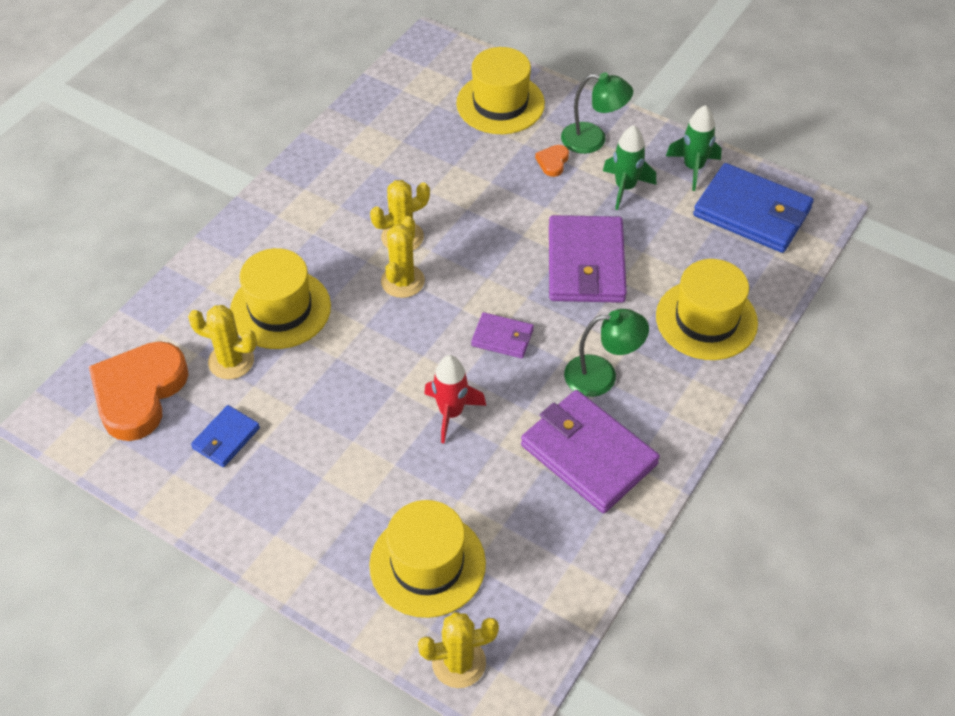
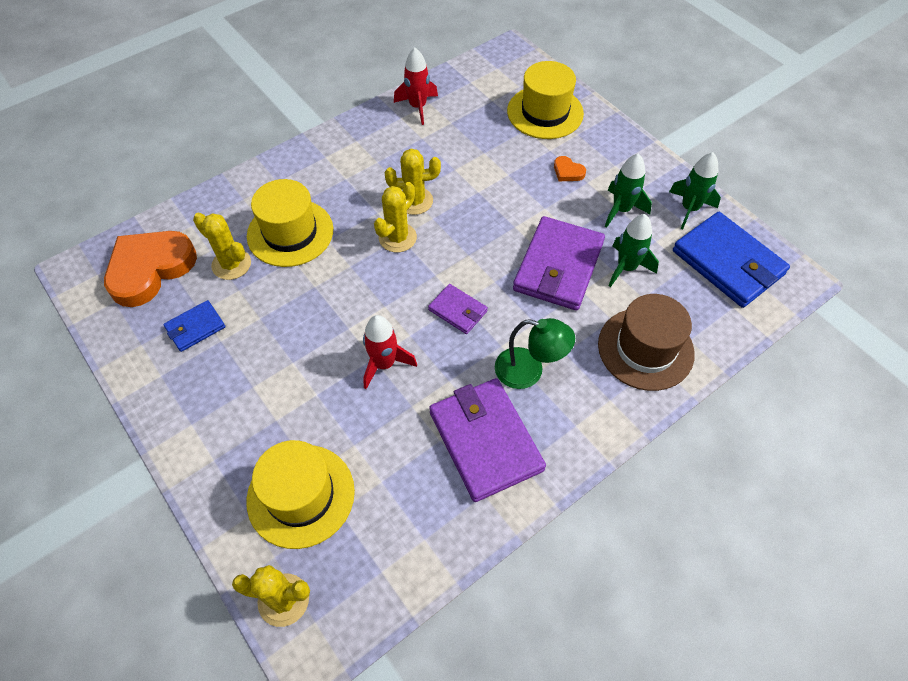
camera: 20 degrees right, 5 degrees up
orange heart [535,145,569,177] -> orange heart turned 90 degrees counterclockwise [554,156,586,181]
green lamp [561,73,633,154] -> none
yellow hat [656,259,758,360] -> brown hat [598,294,695,391]
none -> red rocket [394,48,438,125]
none -> green rocket [608,214,659,287]

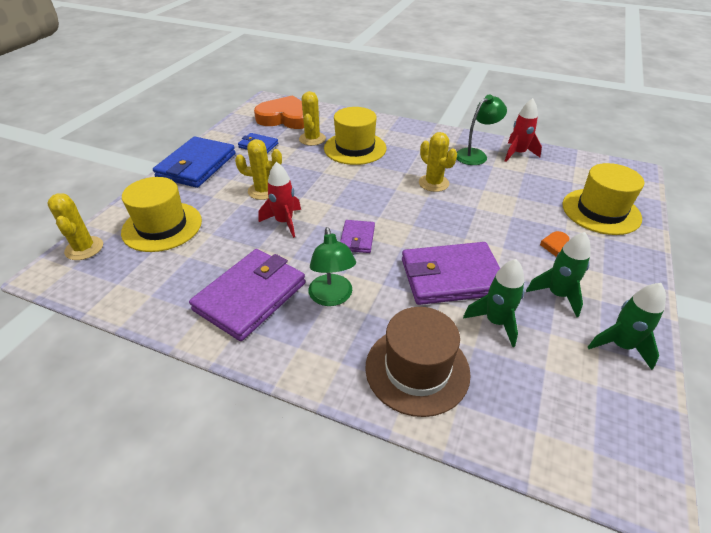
camera: 60 degrees right, 15 degrees down
yellow cactus [374,182,417,252] -> yellow cactus moved to [235,139,282,200]
blue wallet [673,212,790,308] -> blue wallet moved to [153,137,236,188]
none -> green lamp [456,94,507,165]

